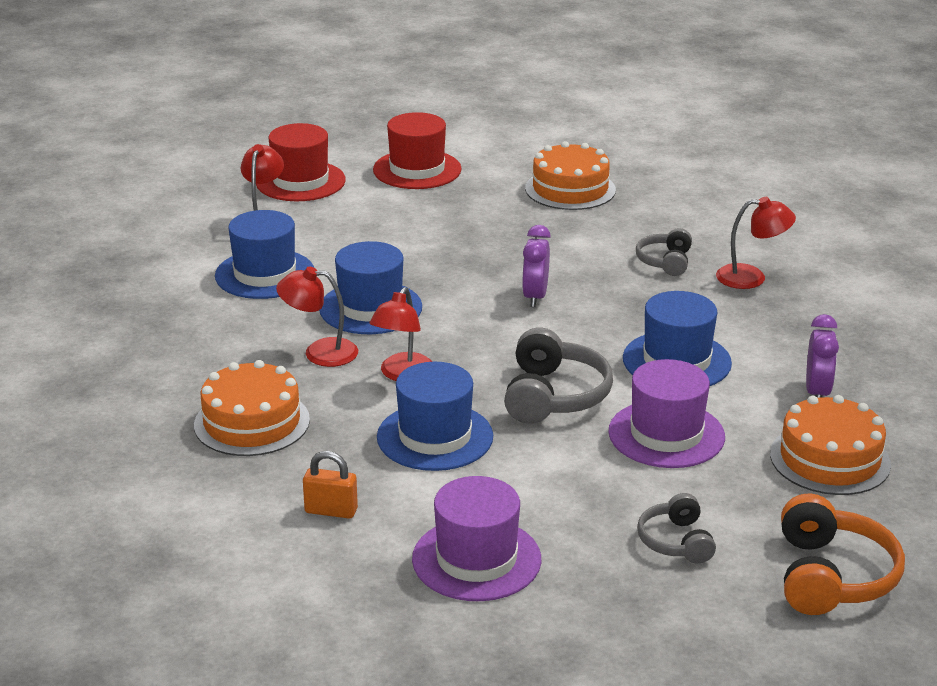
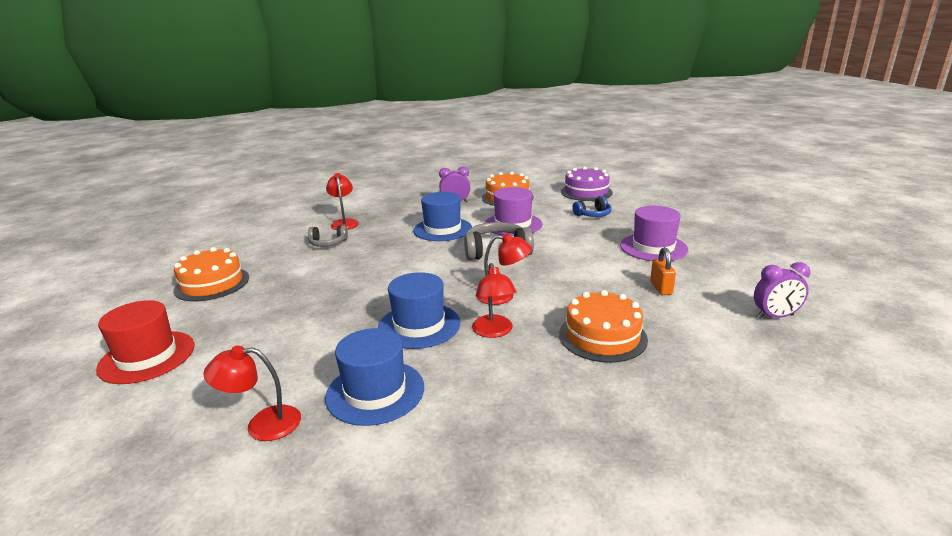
camera: 105 degrees left, 5 degrees down
red hat [256,123,346,201] -> none
blue hat [377,362,493,471] -> none
purple clock [522,225,551,307] -> purple clock moved to [754,262,811,319]
grey headphones [637,493,716,564] -> blue headphones [572,197,612,217]
orange headphones [781,494,905,615] -> purple cake [561,166,613,201]

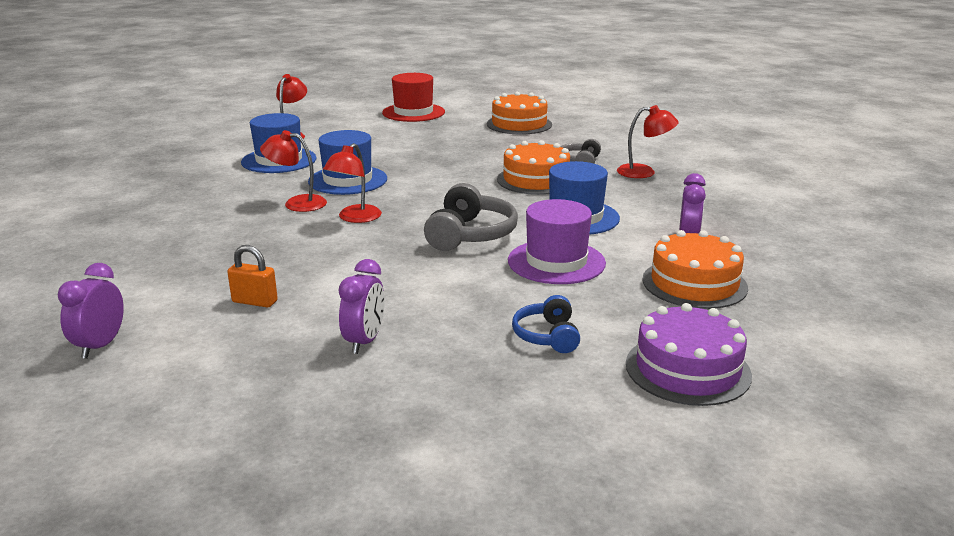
camera: 110 degrees right, 0 degrees up
orange cake [559,290,648,363] -> orange cake moved to [497,140,570,195]
purple hat [620,206,688,261] -> purple clock [339,259,384,354]

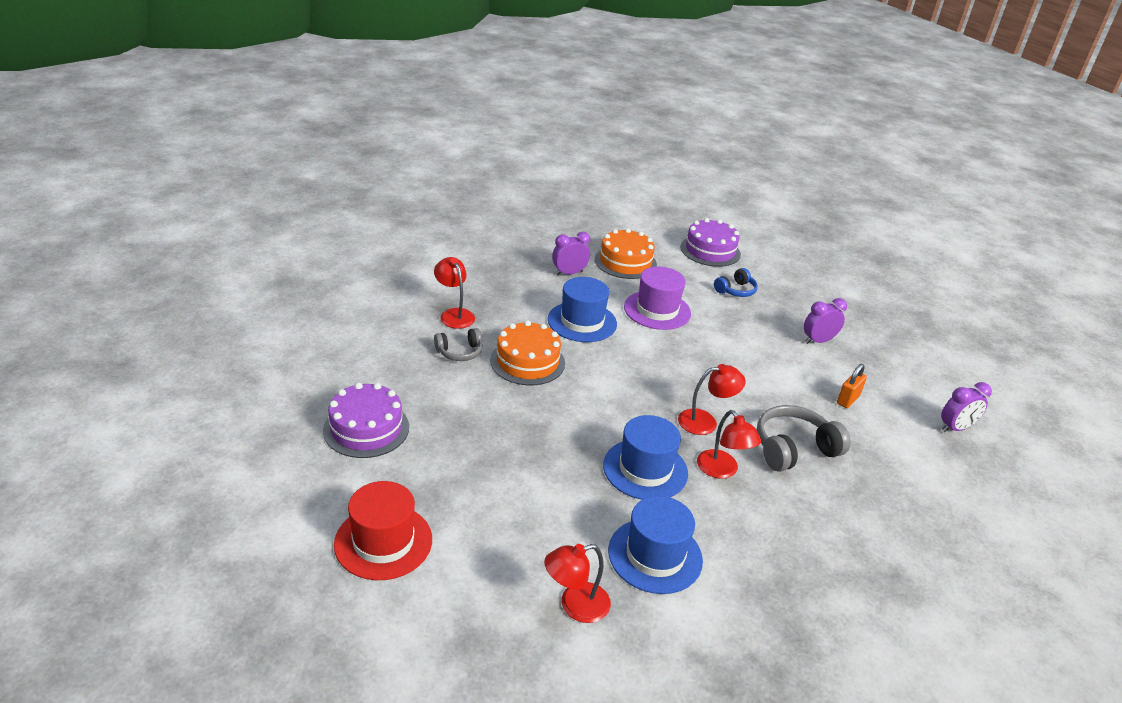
camera: 130 degrees left, 10 degrees up
orange padlock [227,245,278,308] -> orange padlock turned 60 degrees clockwise [837,364,867,408]
grey headphones [424,183,518,251] -> grey headphones moved to [757,405,851,472]
orange cake [487,92,552,135] -> purple cake [323,383,409,458]

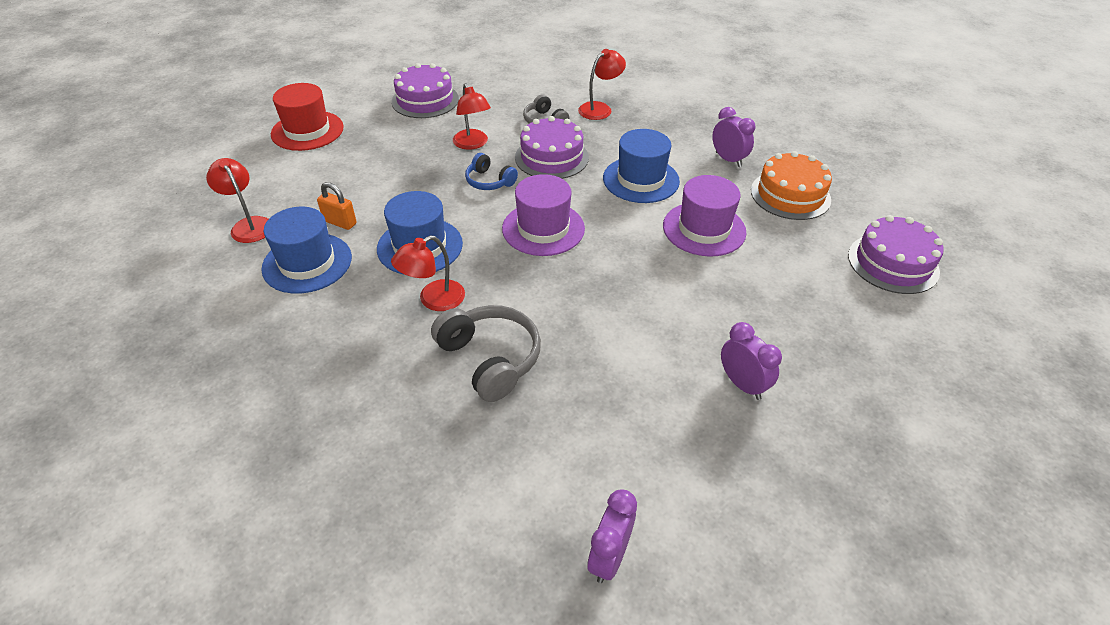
camera: 80 degrees right, 10 degrees up
orange cake [490,321,565,385] -> purple cake [515,116,589,179]
red lamp [678,364,745,435] -> red lamp moved to [453,83,491,150]
blue headphones [714,268,758,297] -> blue headphones moved to [465,153,518,190]
orange padlock [837,364,867,408] -> orange padlock moved to [317,182,357,230]
purple clock [941,382,992,432] -> purple clock turned 60 degrees clockwise [587,490,637,583]
none -> purple hat [502,174,585,256]

